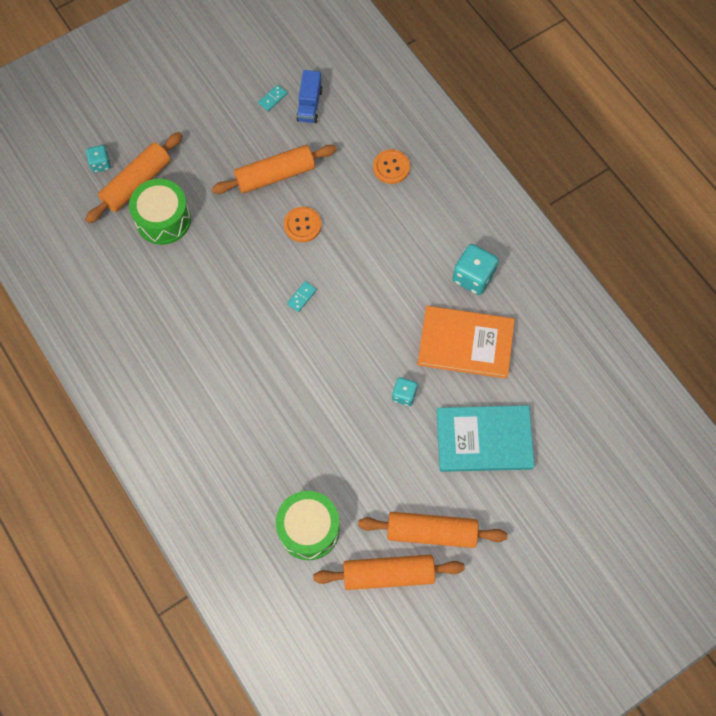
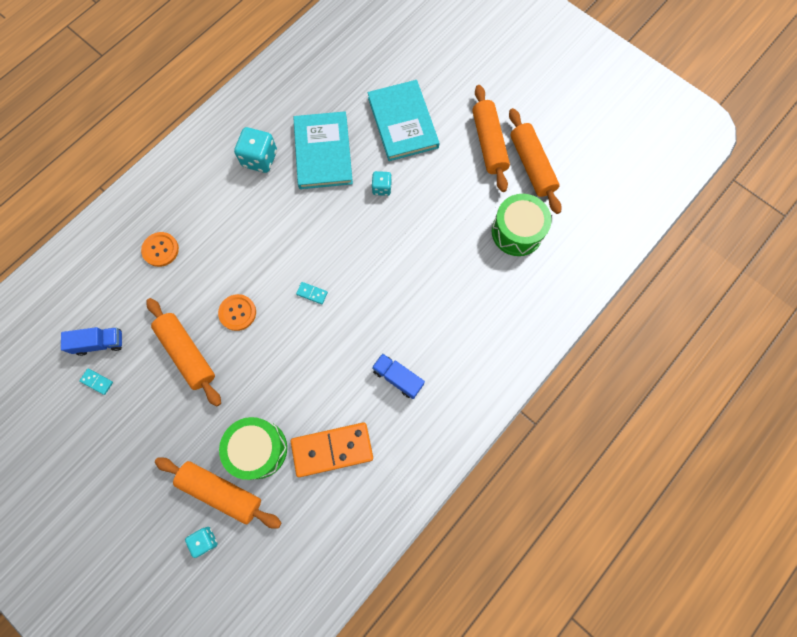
camera: 105 degrees left, 5 degrees up
orange book [417,306,515,379] -> turquoise book [293,111,353,189]
none -> orange domino [291,422,373,477]
none -> blue truck [372,353,425,399]

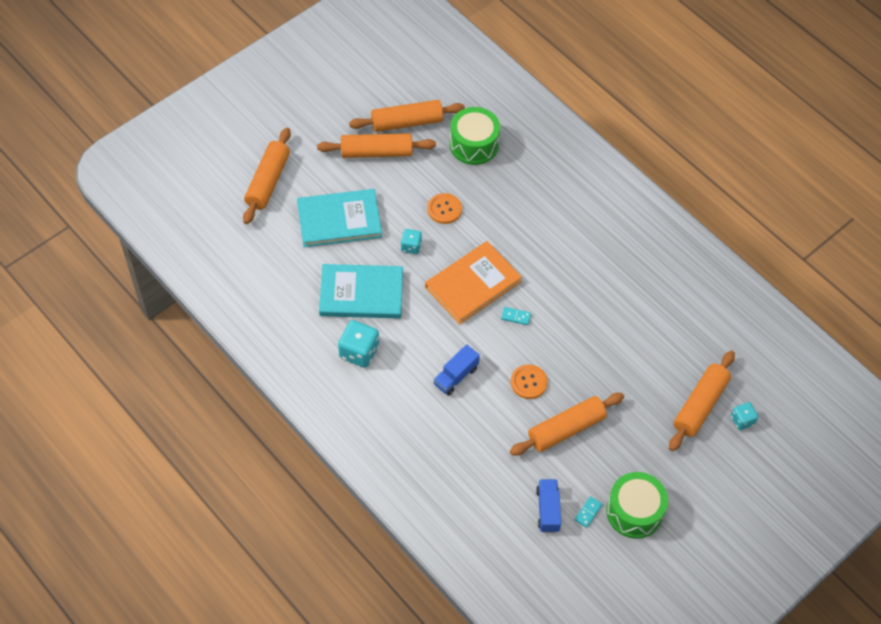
camera: 85 degrees left, 15 degrees down
orange button [141,232,179,267] -> orange button moved to [427,193,462,224]
green drum [219,417,287,480] -> green drum moved to [606,472,668,539]
orange domino [291,422,373,477] -> none
turquoise domino [296,282,328,304] -> turquoise domino turned 75 degrees clockwise [501,307,531,325]
blue truck [372,353,425,399] -> blue truck moved to [434,344,480,396]
none -> orange rolling pin [243,128,291,224]
none -> orange book [425,241,522,325]

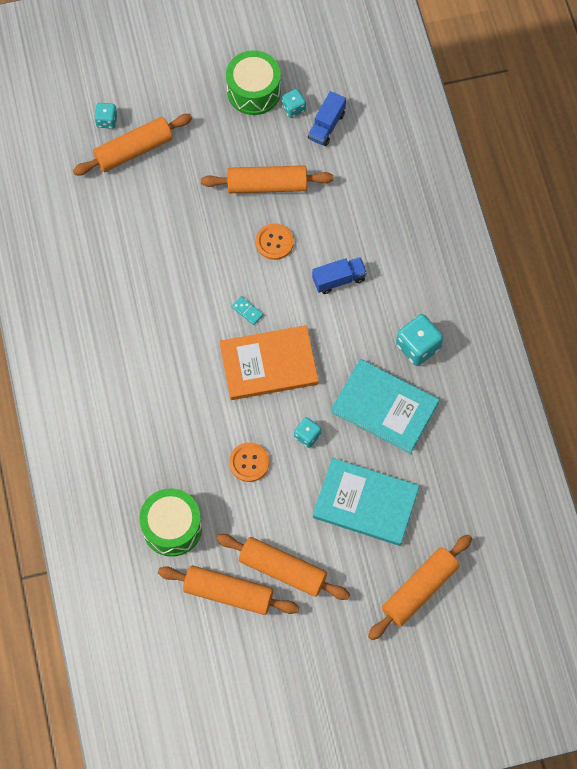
camera: 150 degrees left, 10 degrees up
turquoise domino [574,496,603,528] -> turquoise dice [281,89,306,118]

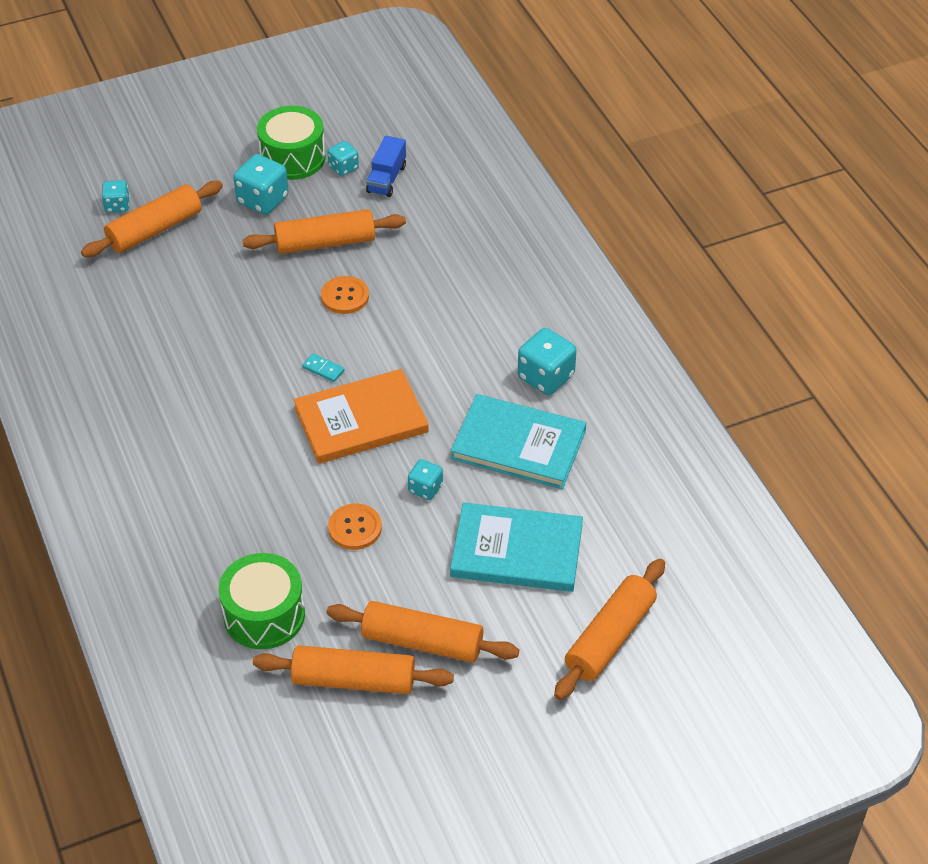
camera: 10 degrees left, 20 degrees down
blue truck [312,257,367,294] -> none
none -> turquoise dice [233,154,289,215]

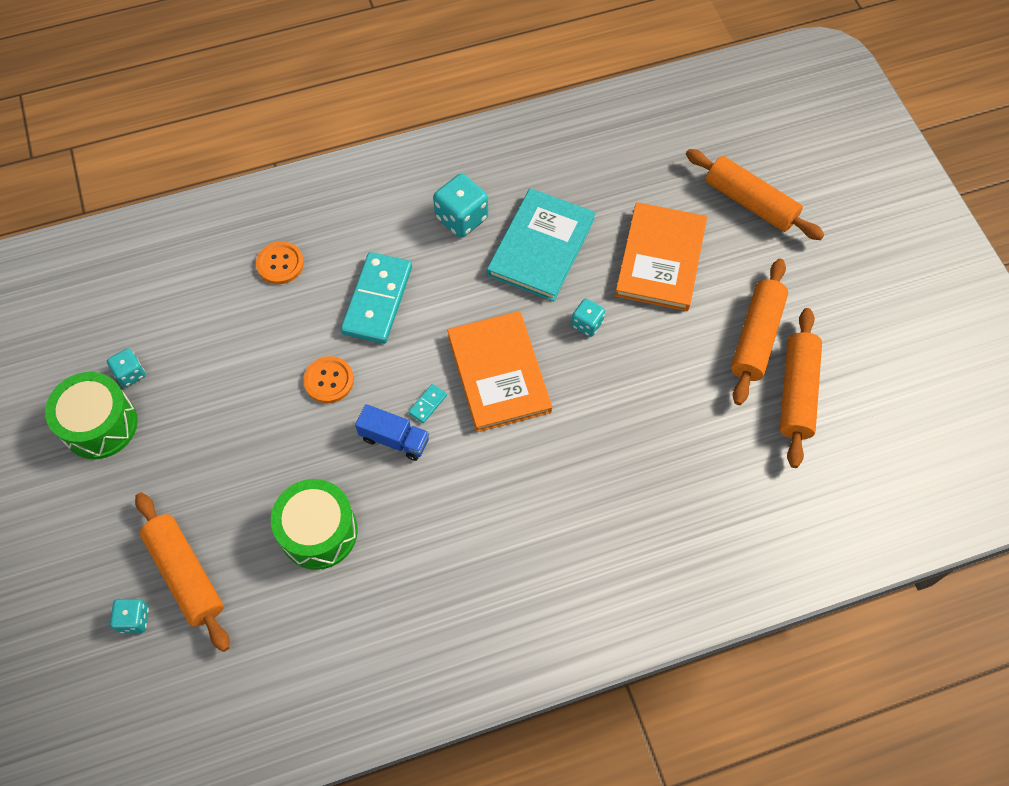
camera: 85 degrees left, 15 degrees up
green drum [218,553,305,649] -> green drum moved to [271,479,358,570]
turquoise dice [233,154,289,215] -> none
orange rolling pin [242,209,406,254] -> none
orange button [328,504,382,550] -> orange button moved to [256,241,304,284]
blue truck [366,136,406,197] -> blue truck moved to [355,404,429,461]
turquoise book [450,502,583,592] -> orange book [615,202,707,311]
none -> turquoise domino [341,252,412,344]

